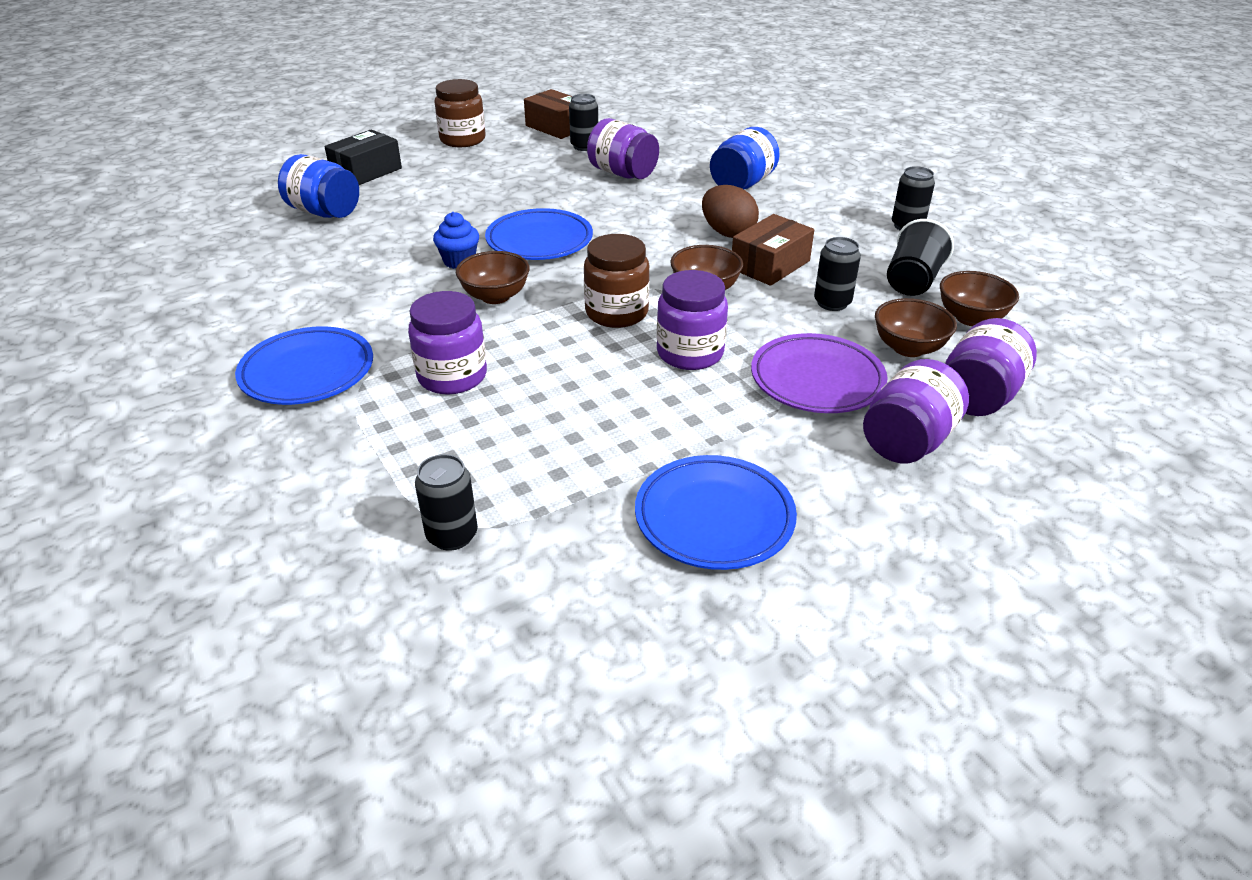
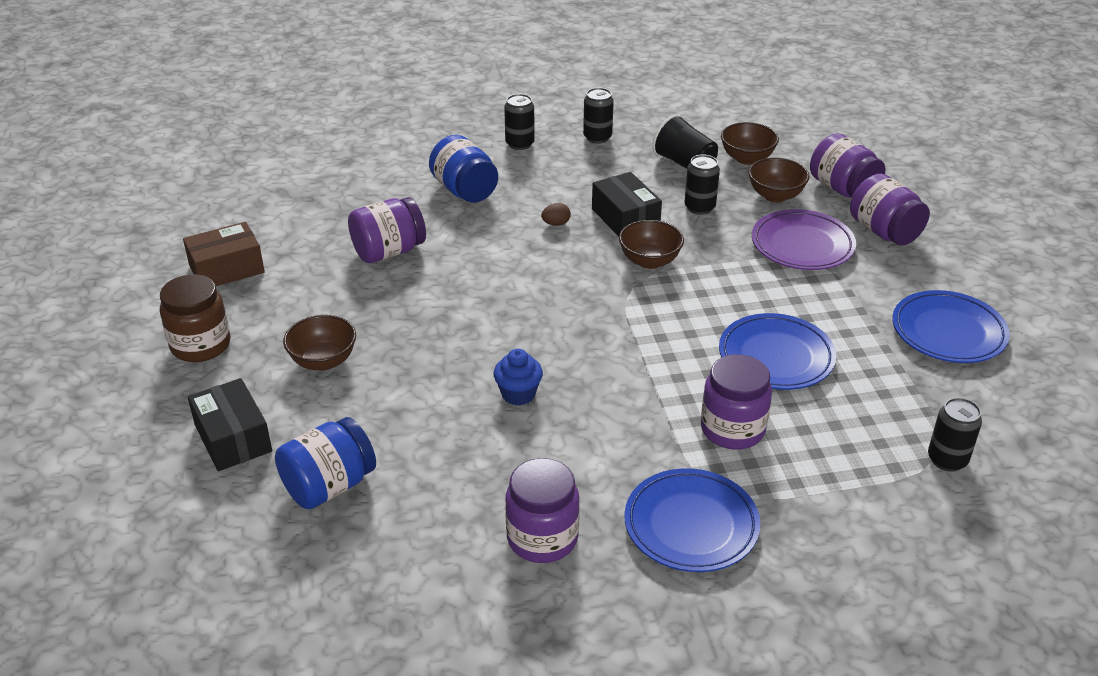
camera: 70 degrees left, 0 degrees up
brown bowl [456,251,530,304] -> brown bowl moved to [283,315,356,371]
blue plate [485,208,593,260] -> blue plate moved to [719,313,836,390]
black can [569,94,598,151] -> black can moved to [504,94,535,150]
brown jar [584,234,650,328] -> none
purple jar [657,270,728,370] -> purple jar moved to [505,458,580,563]
brown egg [702,185,759,238] -> brown egg [541,203,571,226], size x0.49
brown box [732,214,814,286] -> black box [592,172,662,236]

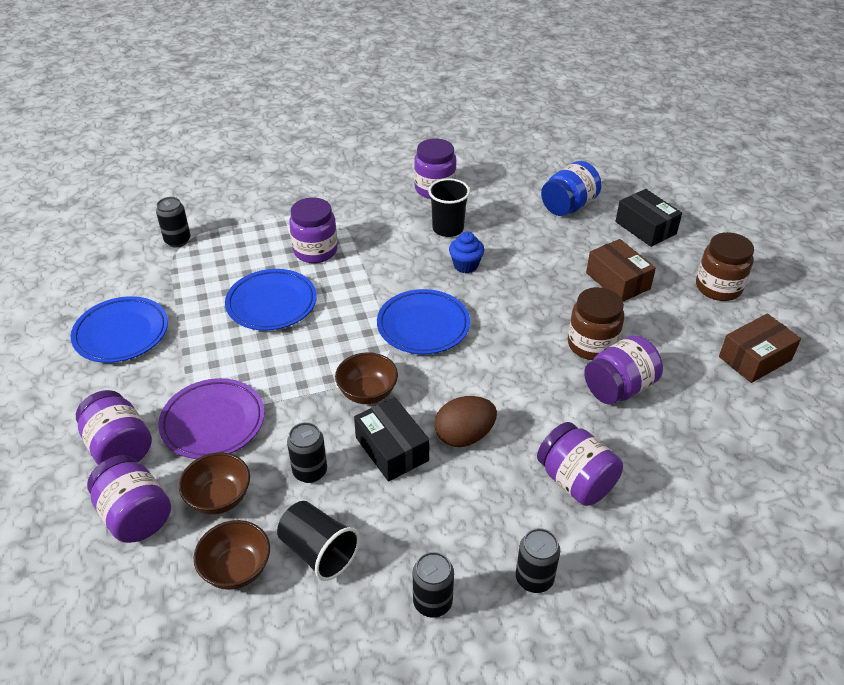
camera: 175 degrees right, 5 degrees up
brown bowl [283,315,356,371] -> brown box [586,239,656,302]
blue jar [429,135,498,203] -> purple jar [537,422,623,506]
brown egg [541,203,571,226] -> brown egg [435,396,497,447], size x2.04
blue plate [624,468,761,572] -> blue plate moved to [377,289,470,354]
none -> black cup [428,178,470,237]
none -> brown jar [568,287,624,360]

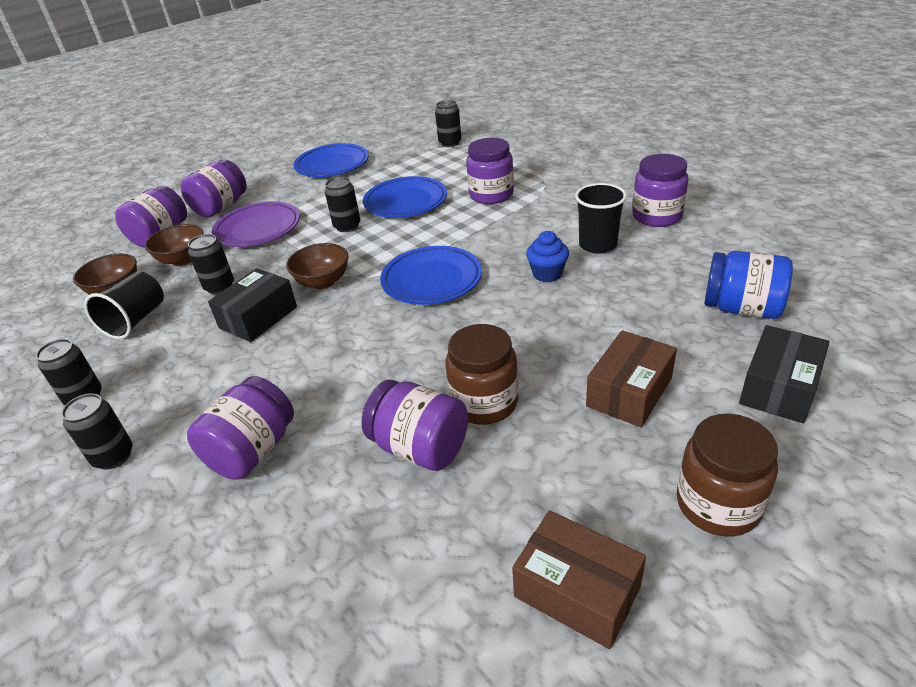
camera: 70 degrees right, 5 degrees down
brown egg [435,396,497,447] -> none
none -> black can [325,177,361,232]

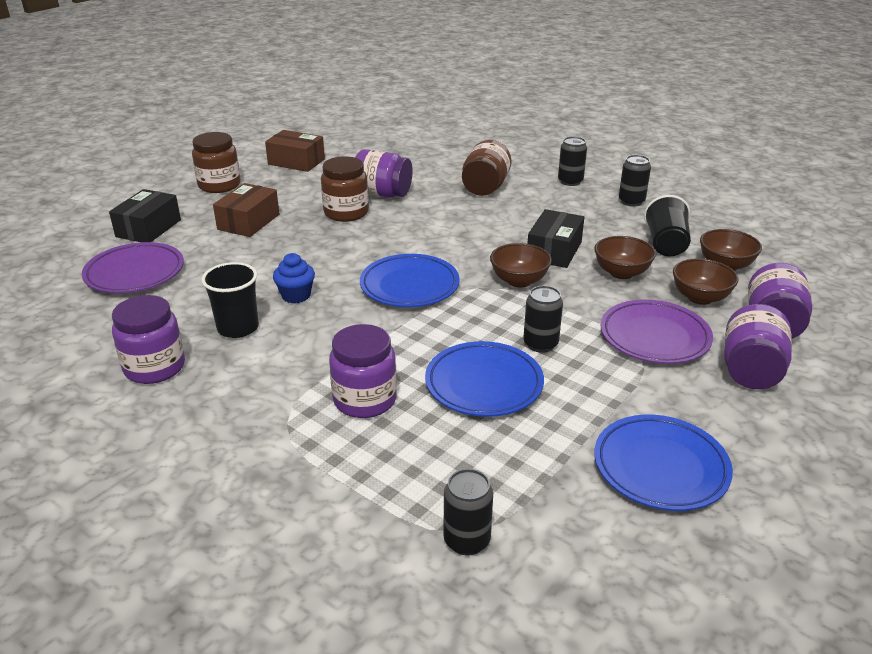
camera: 165 degrees right, 5 degrees down
purple jar [187,376,294,479] -> brown jar [462,140,512,196]
black can [188,234,234,294] -> brown bowl [594,236,656,279]
blue jar [704,251,793,319] -> purple plate [82,242,184,293]

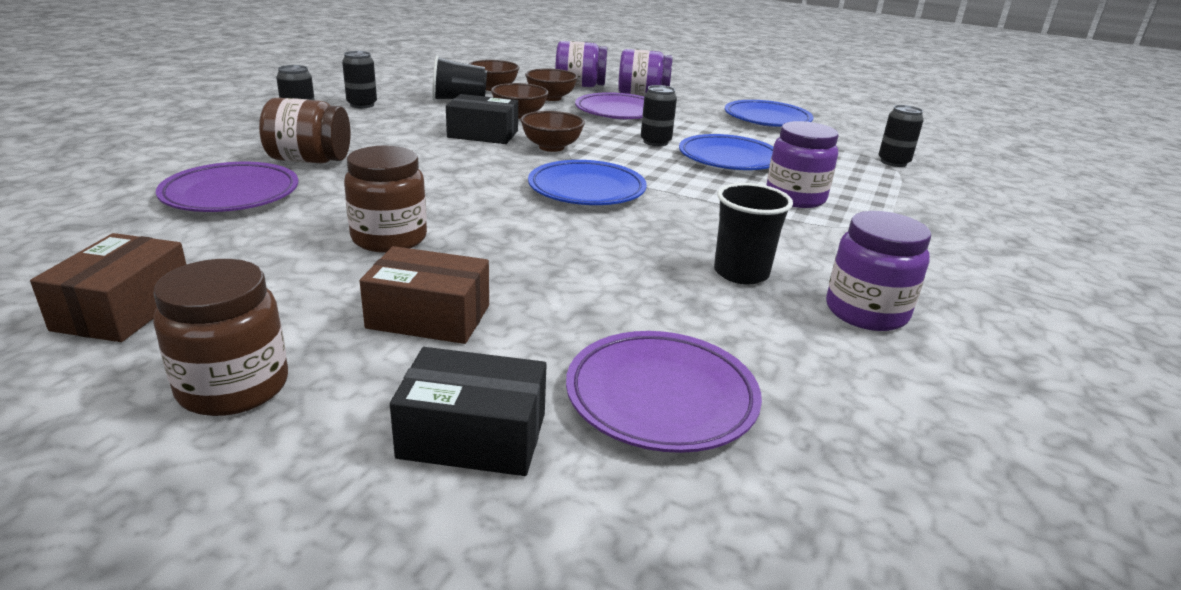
camera: 105 degrees left, 5 degrees down
blue cupcake [273,253,315,303] -> none
purple jar [355,149,412,198] -> none
none -> purple plate [156,162,298,212]

